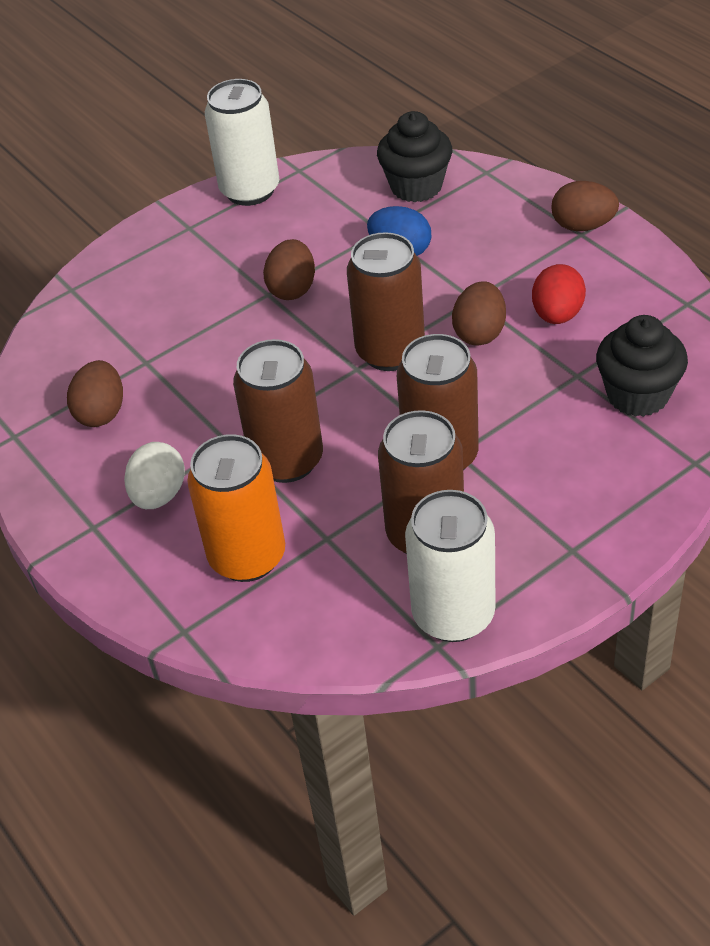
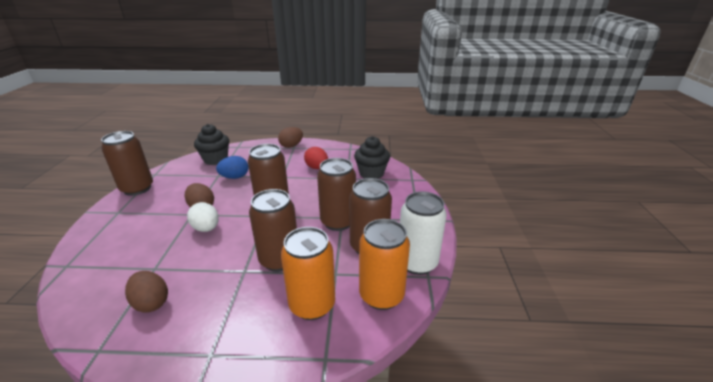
camera: 55 degrees left, 15 degrees down
white egg [124,442,185,509] -> white egg moved to [187,202,219,232]
white can [205,79,279,206] -> brown can [101,131,153,196]
brown egg [452,281,506,345] -> none
none -> orange can [359,219,410,310]

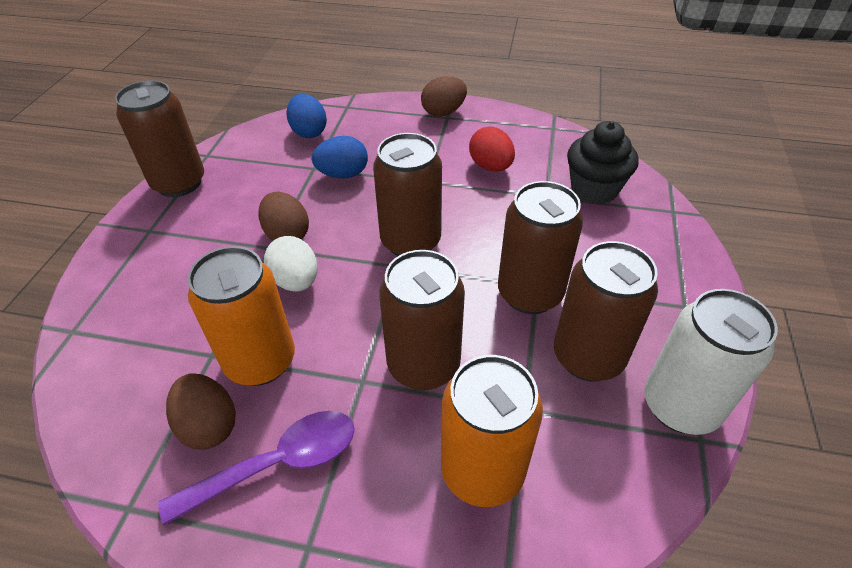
camera: 10 degrees right, 15 degrees up
black cupcake [194,124,229,165] -> blue egg [286,94,327,138]
orange can [359,219,410,310] -> orange can moved to [188,246,295,386]
none -> purple spoon [158,411,355,526]

